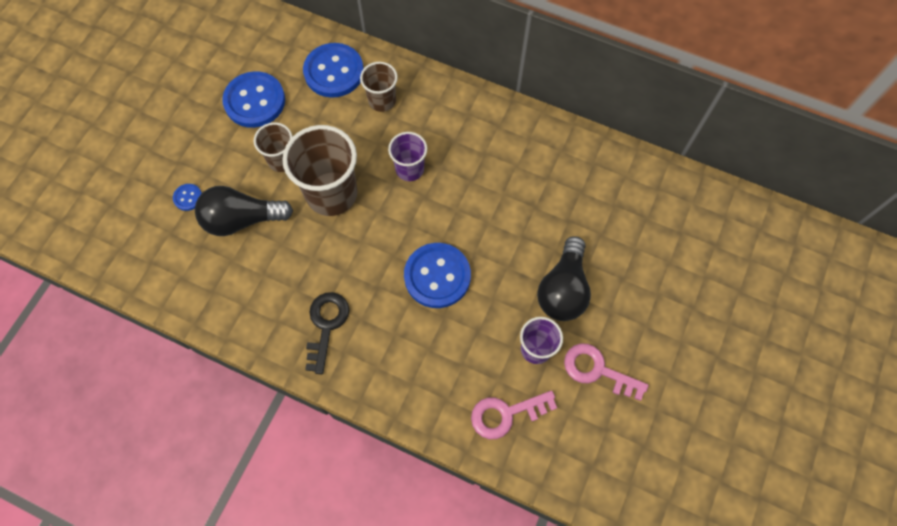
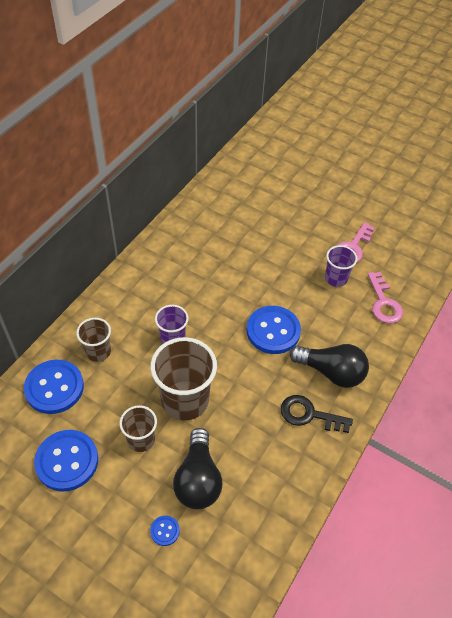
camera: 85 degrees left, 15 degrees down
black light bulb [537,236,591,321] -> black light bulb moved to [290,344,369,388]

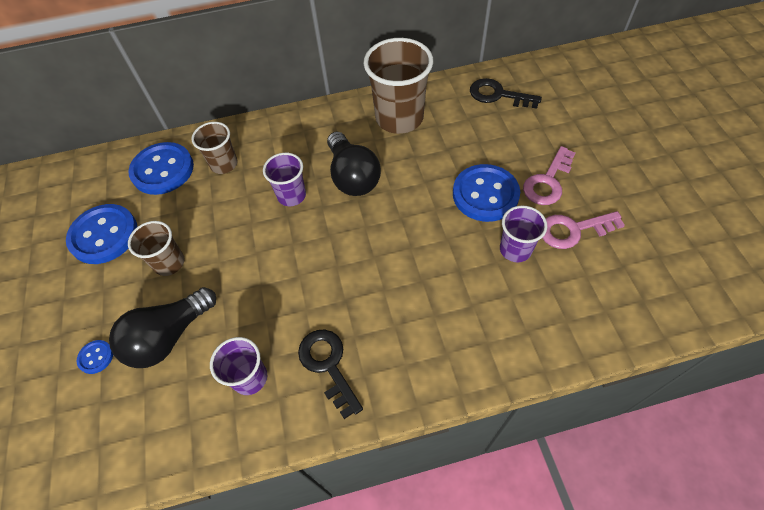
camera: 50 degrees right, 5 degrees up
brown cup [150,337,217,420] -> brown cup moved to [364,38,433,134]
blue button [246,306,301,354] -> blue button moved to [453,164,520,222]
black light bulb [290,344,369,388] -> black light bulb moved to [327,132,381,196]
pink key [368,272,403,323] -> pink key moved to [523,146,576,205]
none -> purple cup [210,337,267,395]
none -> black key [470,78,542,109]

